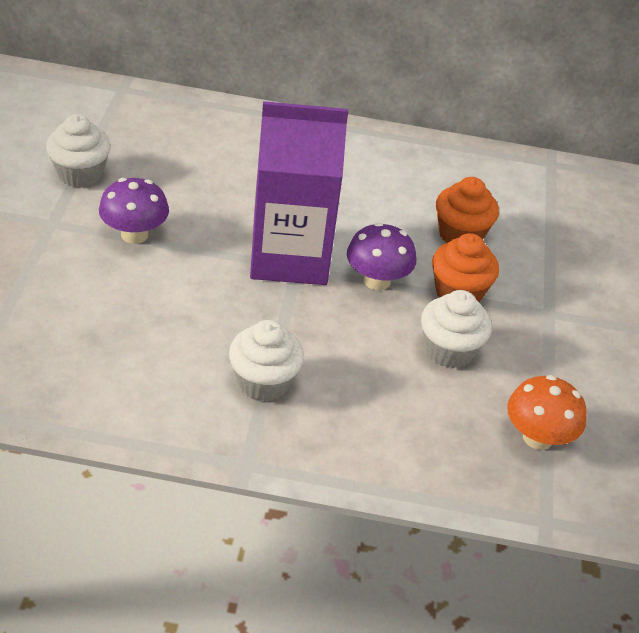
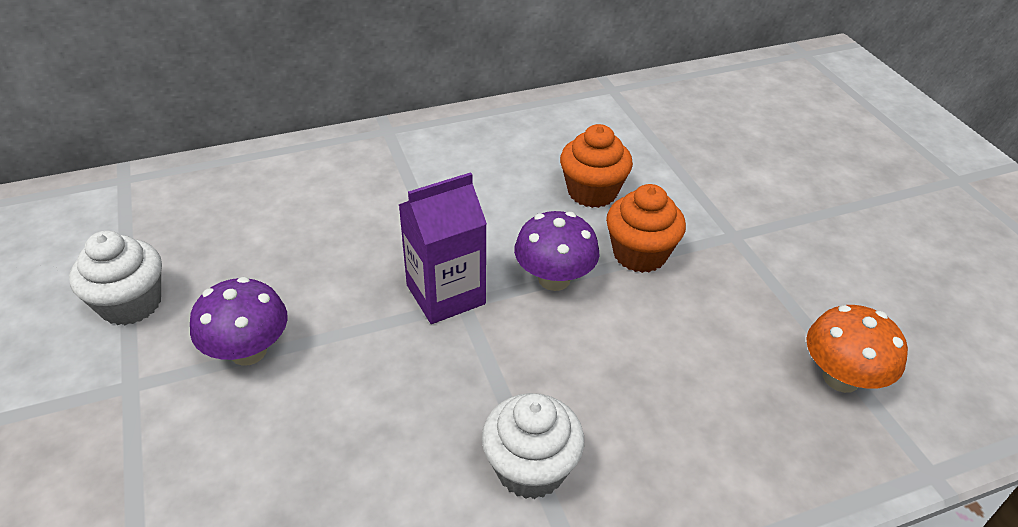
camera: 25 degrees left, 0 degrees up
purple carton [250,101,348,285] -> purple carton [399,172,487,324], size x0.64
white cupcake [421,290,492,369] -> none

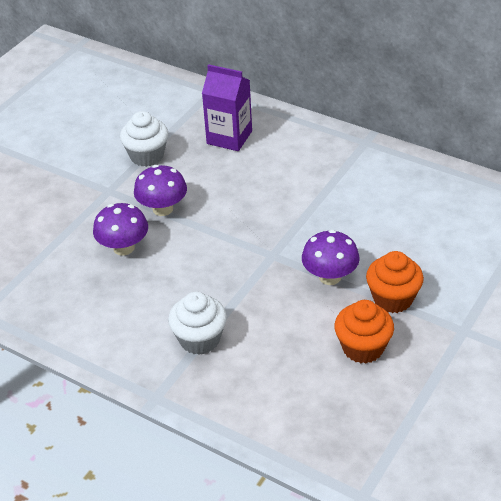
camera: 55 degrees right, 0 degrees up
purple carton [399,172,487,324] -> purple carton moved to [202,64,252,151]
orange cupcake [560,124,633,208] -> orange cupcake moved to [334,300,394,363]
orange mushroom [806,305,908,393] -> none
none -> purple mushroom [93,203,148,256]

